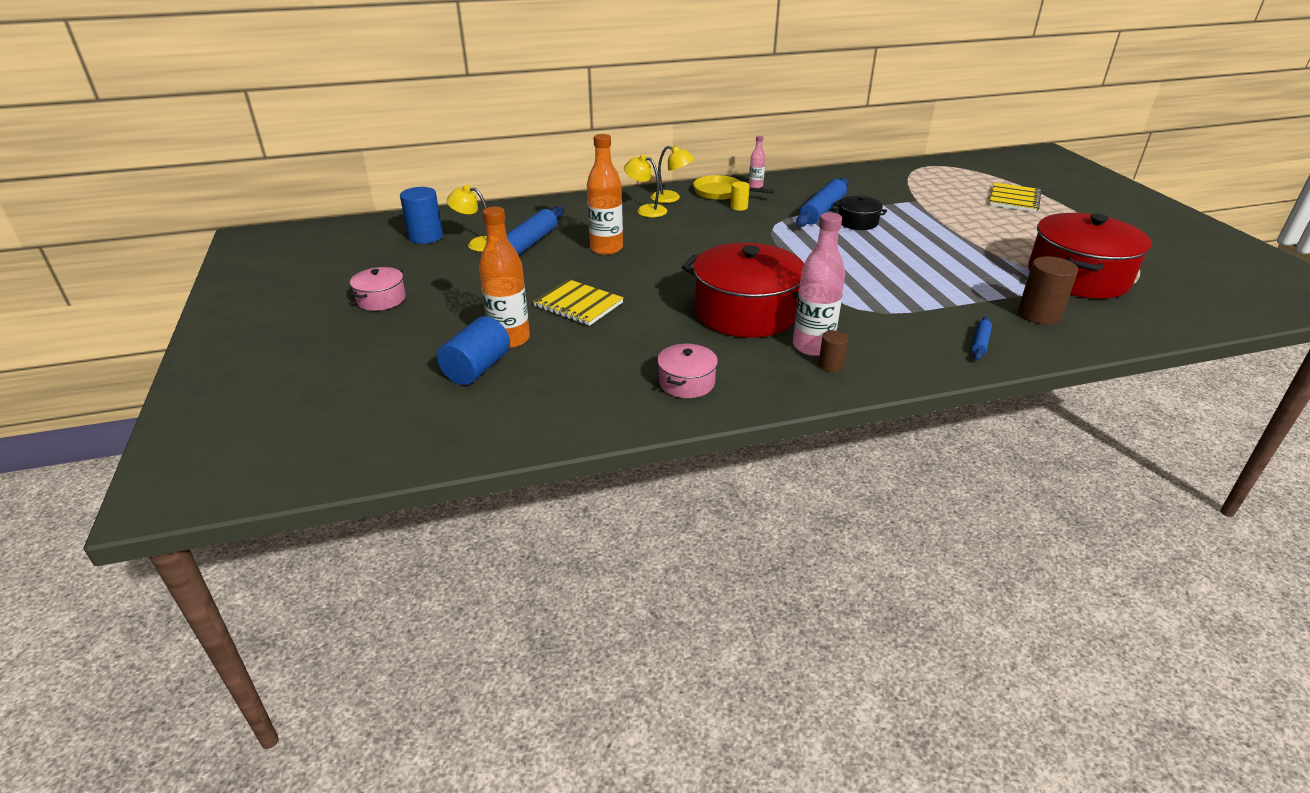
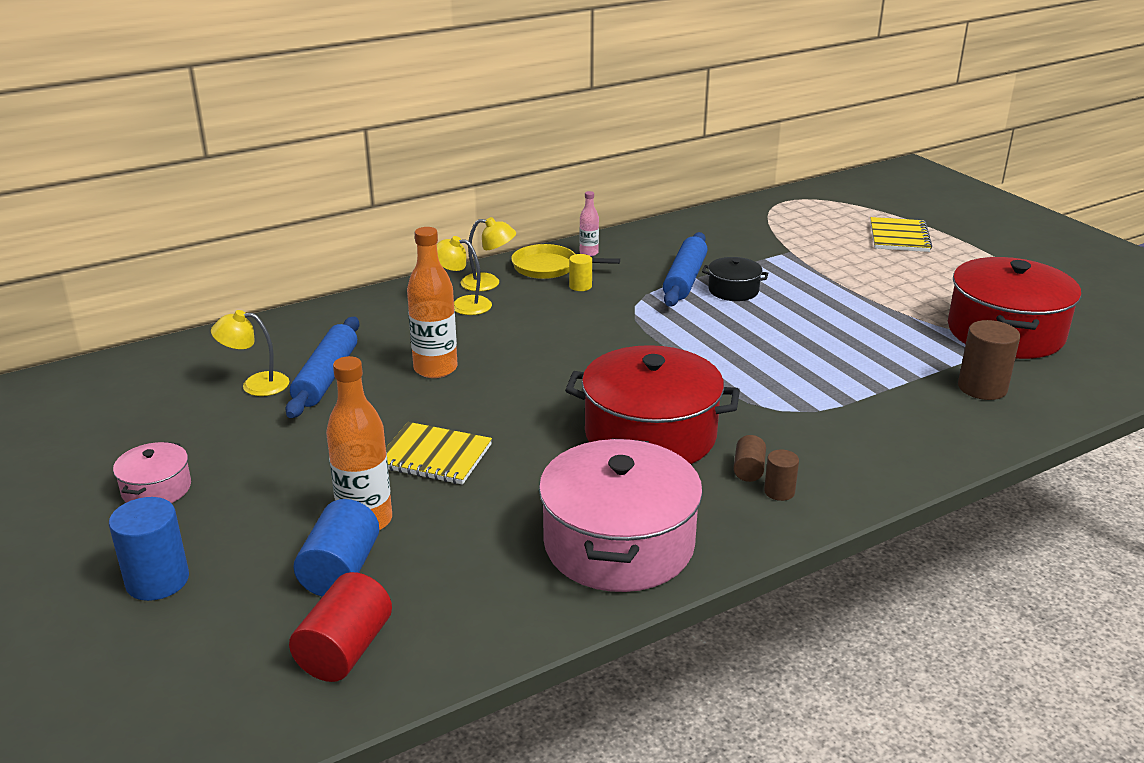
camera: 15 degrees left, 5 degrees down
blue cylinder [400,187,443,244] -> blue cylinder moved to [109,497,189,601]
pink pot [657,344,718,398] -> pink pot [539,438,703,592], size x2.10
pink bottle [793,212,845,356] -> brown cylinder [733,435,766,482]
blue rolling pin [971,316,992,360] -> none
none -> red cylinder [289,572,392,682]

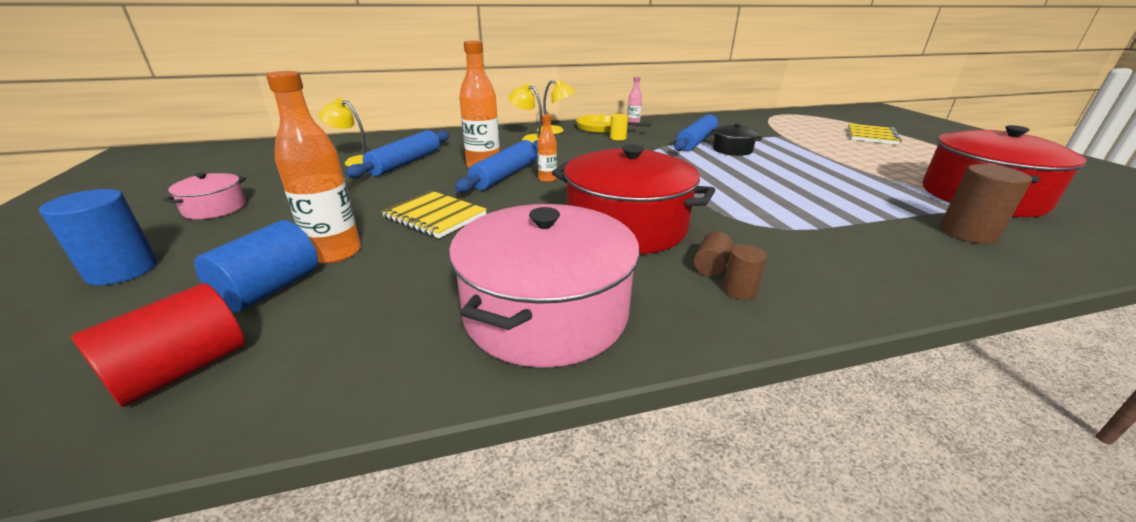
camera: 15 degrees right, 0 degrees up
none -> blue rolling pin [455,140,538,193]
none -> orange bottle [538,114,557,182]

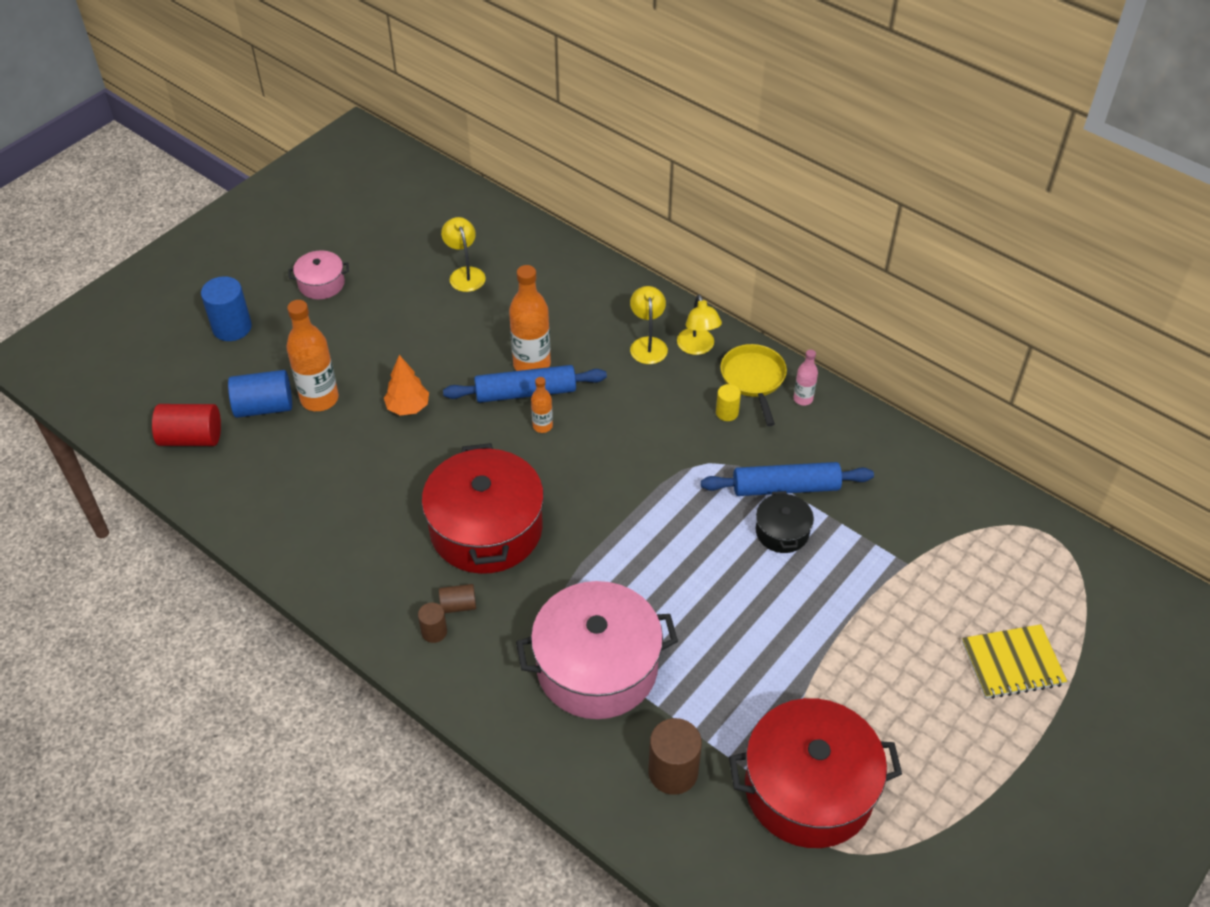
camera: 55 degrees right, 20 degrees up
blue rolling pin [345,130,450,178] -> none
yellow notebook [382,191,487,238] -> orange tree [384,355,429,416]
pink pot [449,204,640,368] -> pink pot moved to [516,581,678,719]

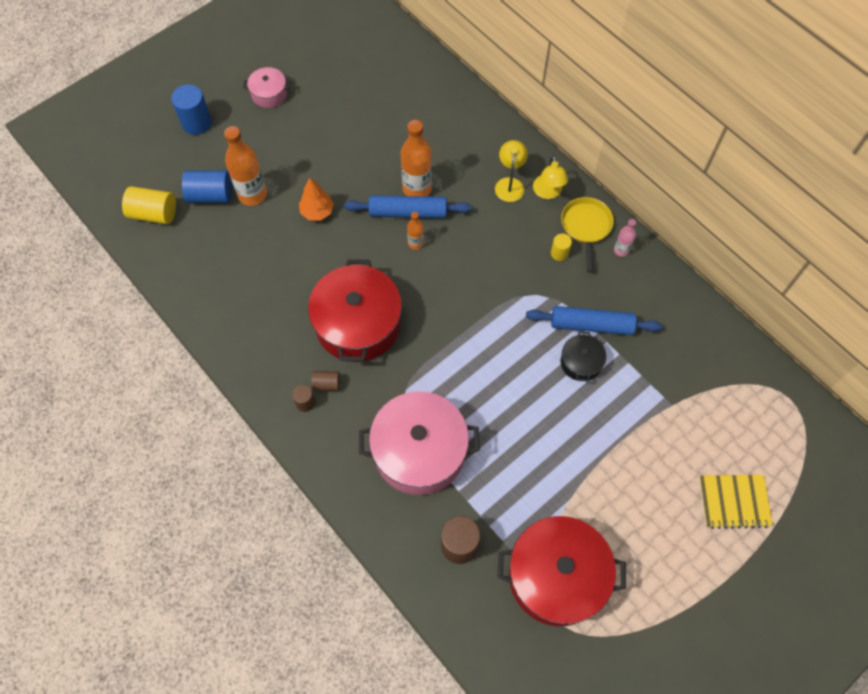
camera: 10 degrees right, 15 degrees up
red cylinder [152,404,221,446] -> yellow cylinder [122,186,176,224]
yellow lamp [441,217,486,292] -> none

